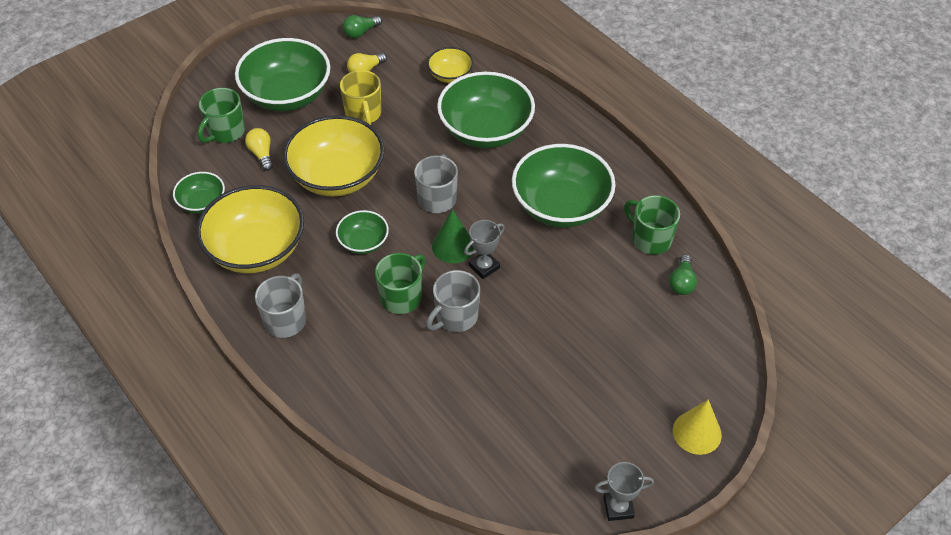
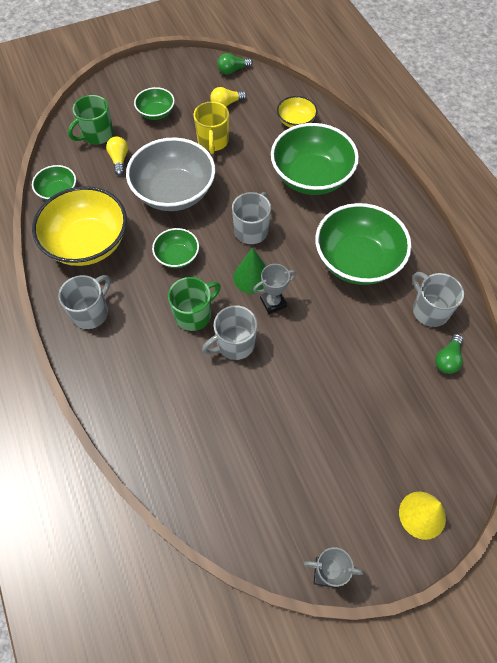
camera: 15 degrees right, 10 degrees up
green bowl [235,38,330,111] -> green bowl [134,87,175,120], size x0.50
yellow bowl [283,115,385,197] -> grey bowl [126,137,215,211]
green mug [624,195,680,255] -> grey mug [413,272,464,327]

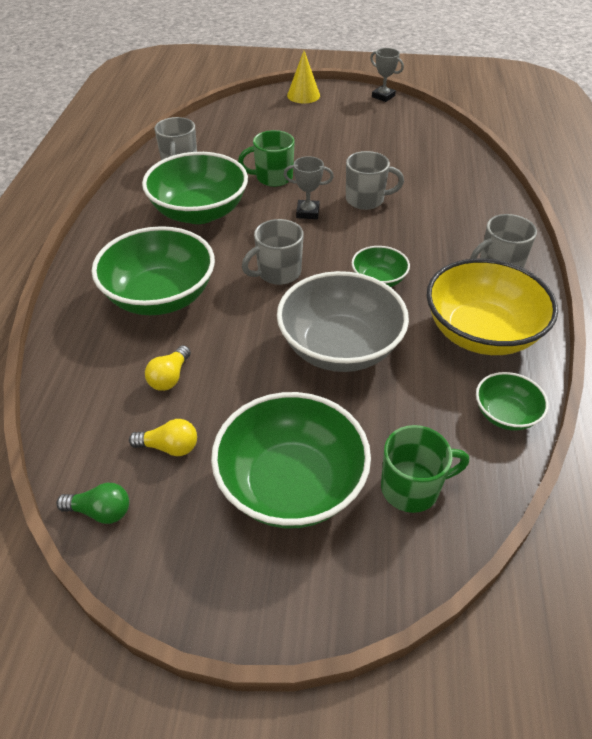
camera: 150 degrees left, 15 degrees down
yellow light bulb [106,136,128,176] -> yellow light bulb moved to [145,345,191,391]
green bowl [134,87,175,120] -> green bowl [211,392,371,528], size x1.98
green mug [168,277,221,331] -> green mug moved to [238,130,295,187]
yellow mug [193,101,229,154] -> none
green cone [233,247,266,294] -> none
yellow bowl [277,96,318,128] -> none
green light bulb [435,334,463,374] -> none

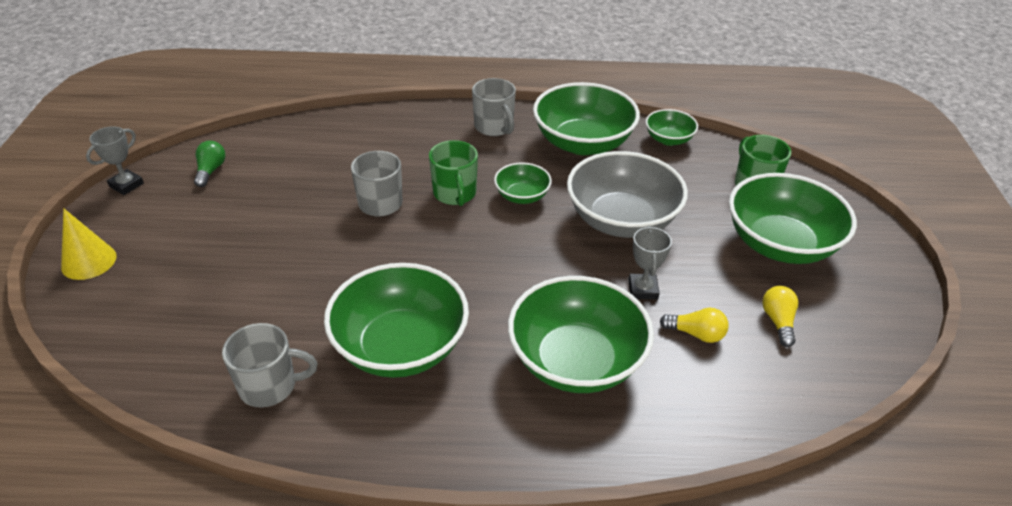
camera: 95 degrees left, 5 degrees down
green light bulb [56,483,129,524] -> green light bulb moved to [194,141,225,187]
green mug [238,130,295,187] -> green mug moved to [429,140,478,206]
grey mug [242,219,304,285] -> none
grey trophy [284,156,334,219] -> grey trophy moved to [628,226,672,300]
yellow bowl [427,258,558,355] -> green bowl [533,82,640,155]

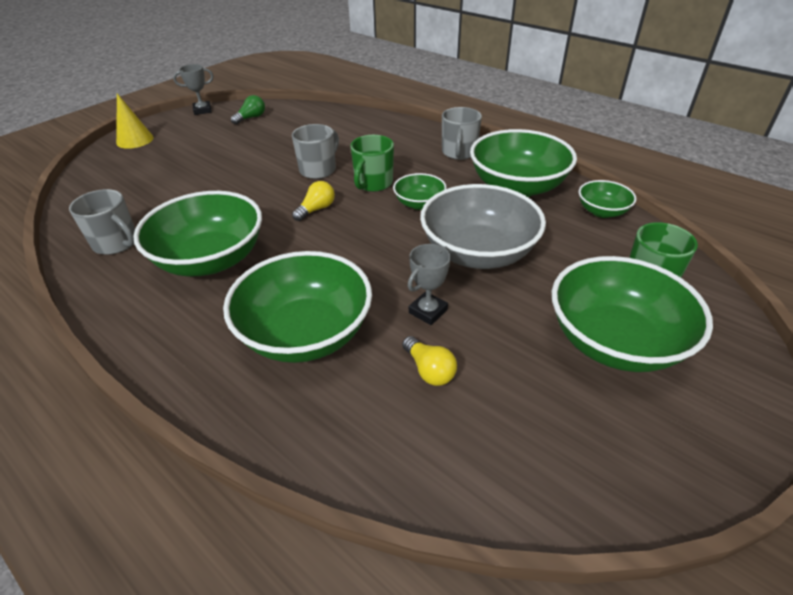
camera: 40 degrees right, 0 degrees up
yellow light bulb [762,286,798,347] -> yellow light bulb moved to [292,181,335,221]

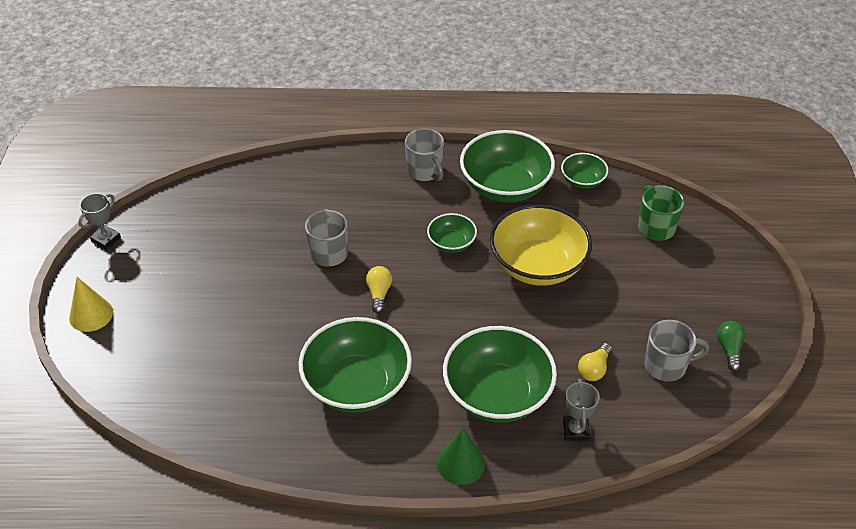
camera: 40 degrees left, 5 degrees up
grey mug [69,189,135,255] -> grey mug moved to [644,320,710,382]
green light bulb [231,95,265,124] -> green light bulb moved to [717,321,745,371]
green mug [350,135,394,192] -> none
yellow light bulb [402,336,457,386] -> yellow light bulb turned 105 degrees clockwise [578,343,612,381]
grey trophy [408,244,451,325] -> grey trophy moved to [563,379,600,441]
grey bowl [420,184,546,269] -> yellow bowl [490,204,592,286]
green bowl [552,256,713,372] -> none
none -> green cone [437,428,485,485]

